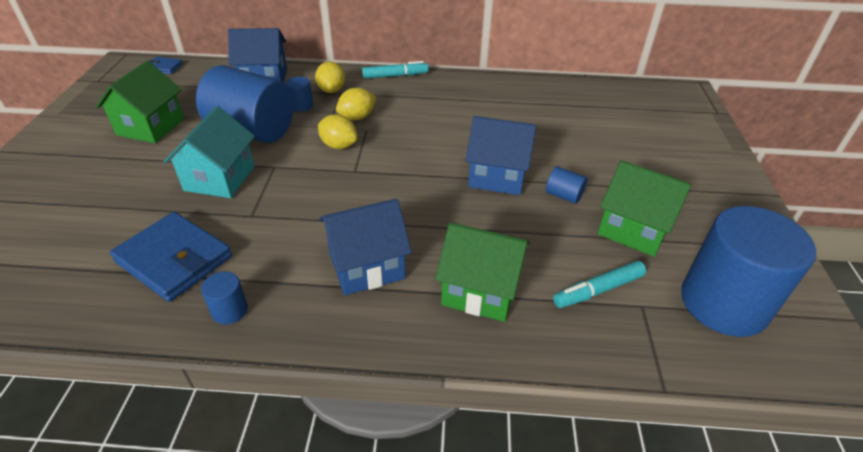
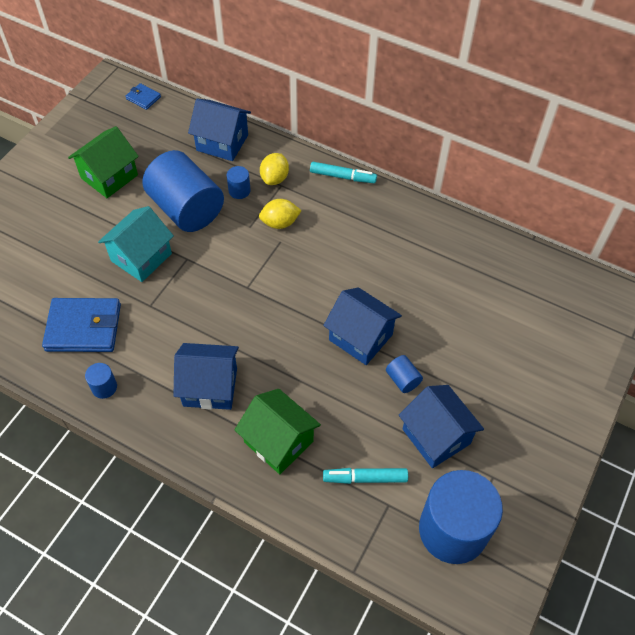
camera: 25 degrees right, 15 degrees up
blue wallet [110,212,232,302] -> blue wallet turned 60 degrees counterclockwise [42,298,121,352]
yellow lemon [318,114,357,149] -> none
green house [598,160,691,257] -> blue house [399,385,484,468]

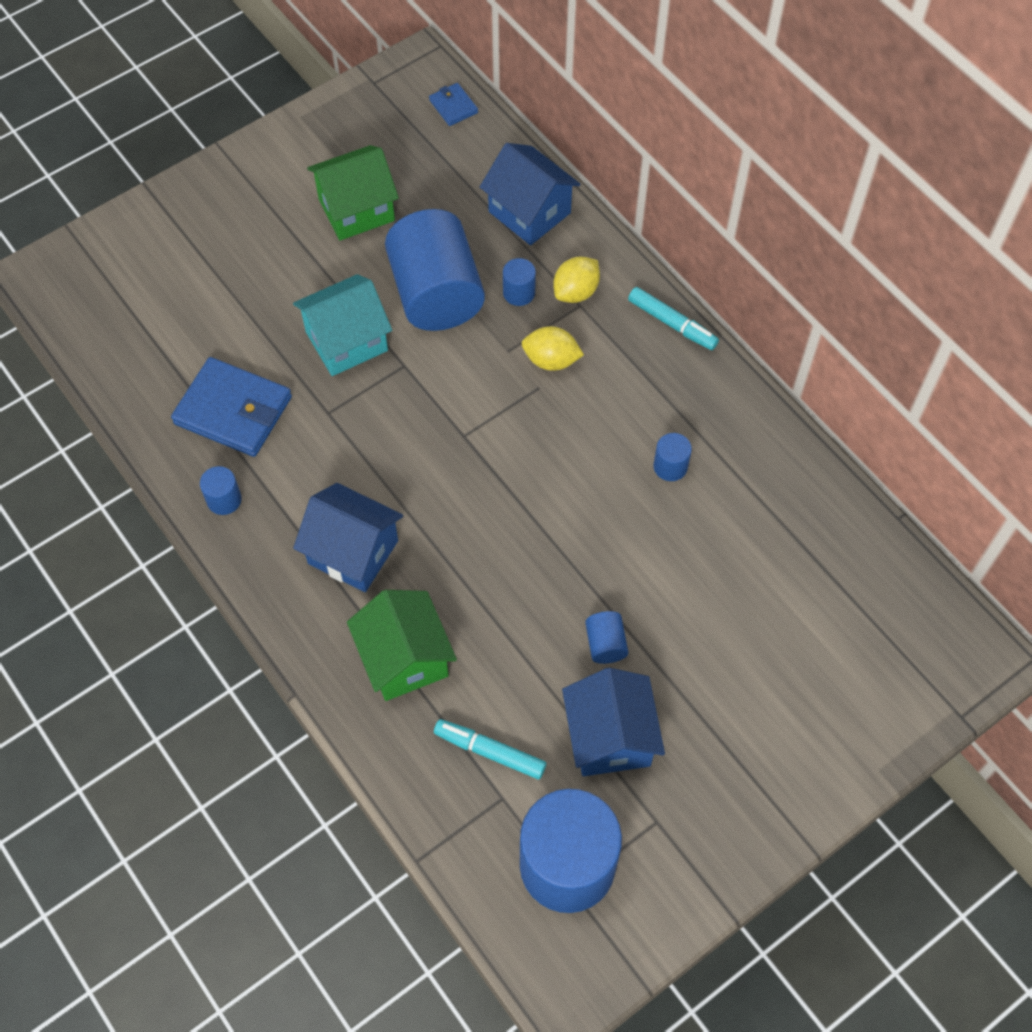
camera: 25 degrees right, 5 degrees up
blue house [323,287,402,365] -> none
none -> blue cylinder [653,433,692,481]

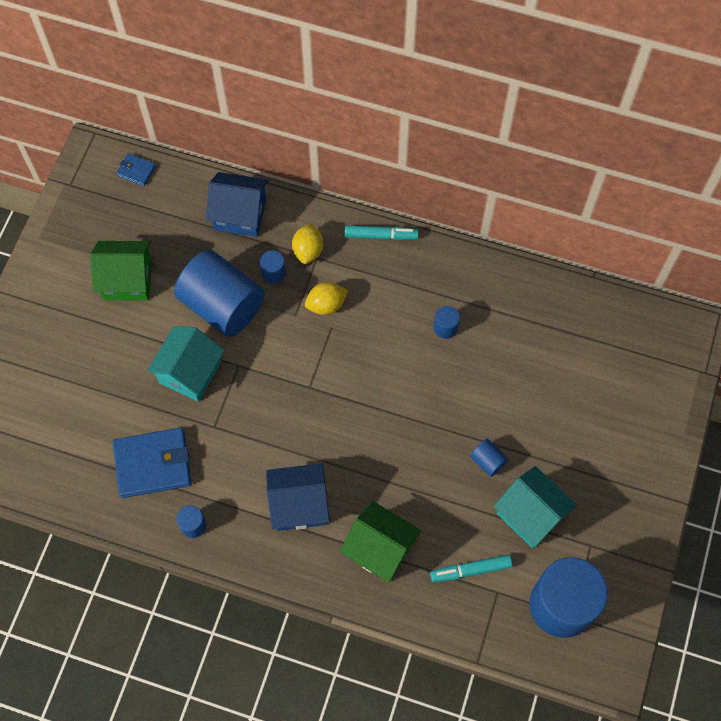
camera: 35 degrees left, 5 degrees up
green house [307,145,399,240] -> green house turned 60 degrees clockwise [90,241,152,301]
blue house [562,668,665,776] -> turquoise house [494,466,577,548]

